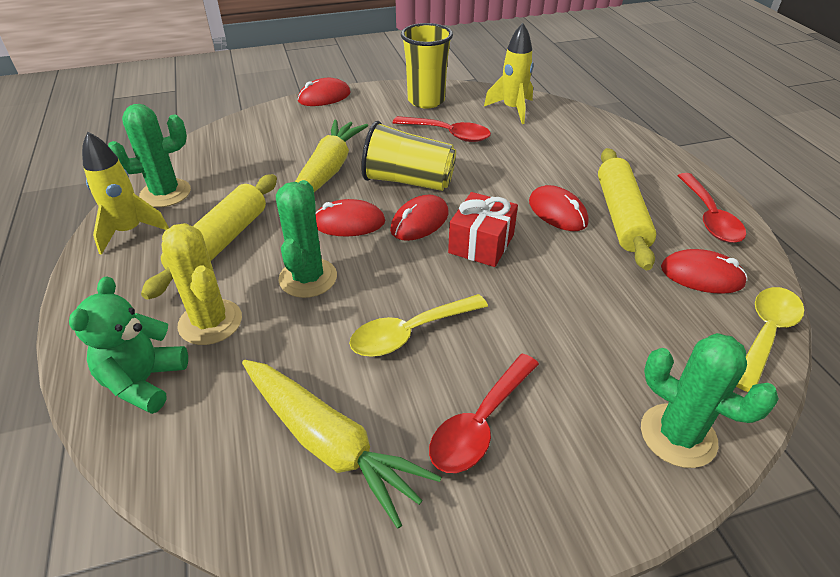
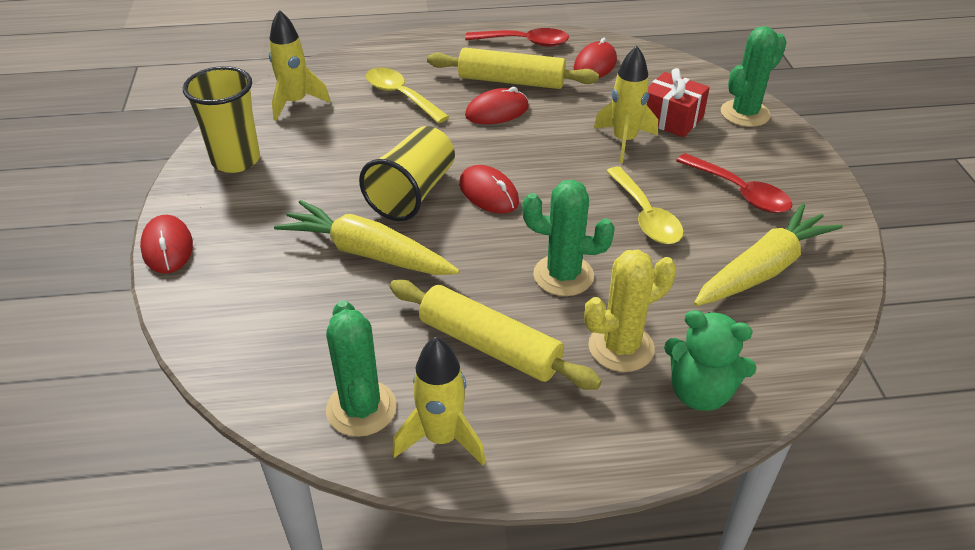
camera: 80 degrees left, 0 degrees up
red mouse [315,199,385,236] -> none
red spoon [393,116,491,142] -> none
red gift [448,192,518,267] -> red gift moved to [647,68,710,137]
yellow spoon [736,287,804,392] -> yellow spoon moved to [366,67,449,123]
none -> yellow rocket [594,46,658,163]

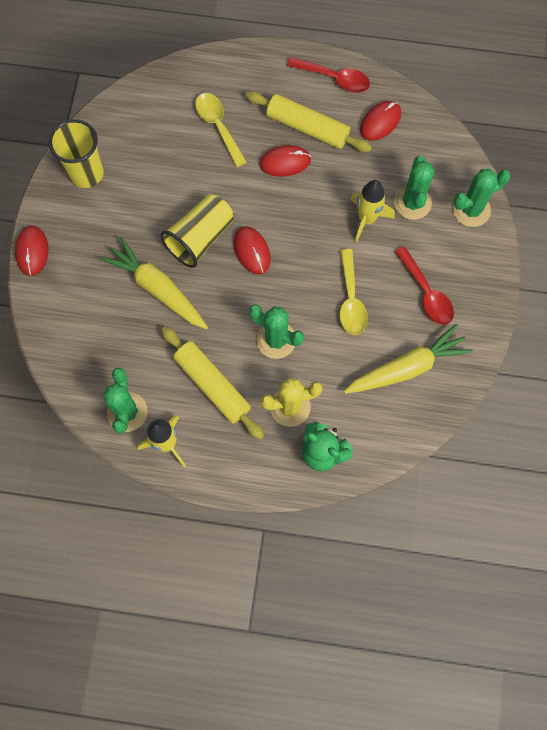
camera: 15 degrees right, 30 degrees up
yellow rocket [269,10,331,121] -> none
red gift [647,68,710,137] -> green cactus [394,156,435,220]

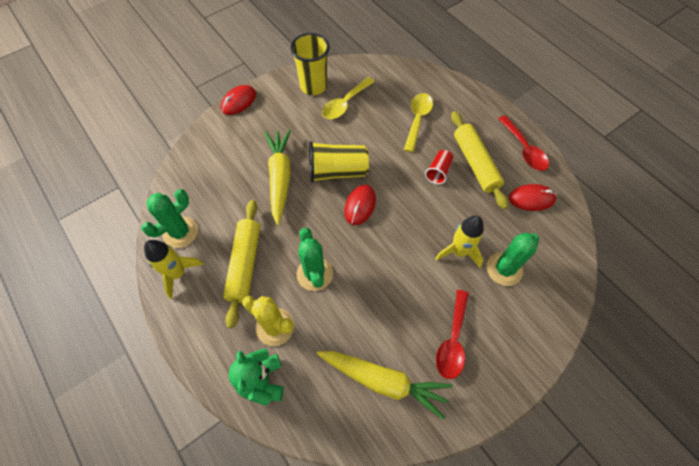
camera: 45 degrees right, 10 degrees down
red mouse [259,145,311,177] -> red cup [425,150,454,184]
yellow spoon [340,249,368,335] -> yellow spoon moved to [322,77,375,119]
green cactus [453,169,511,227] -> none

